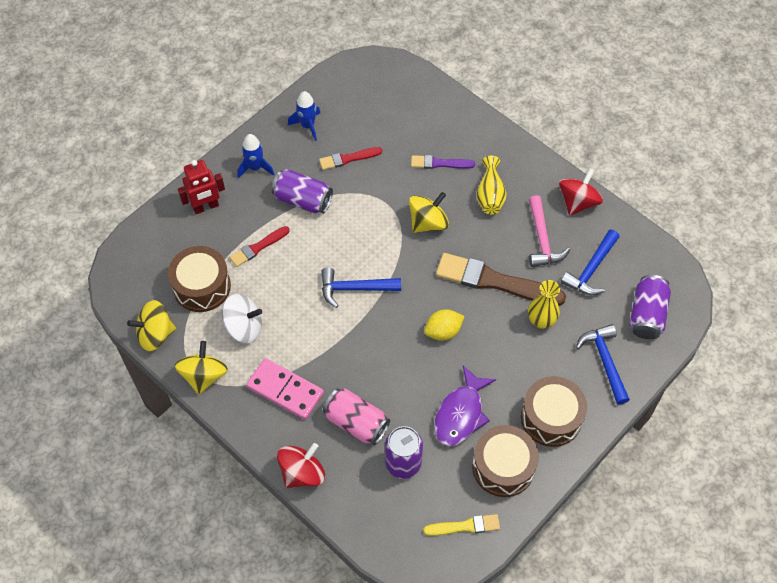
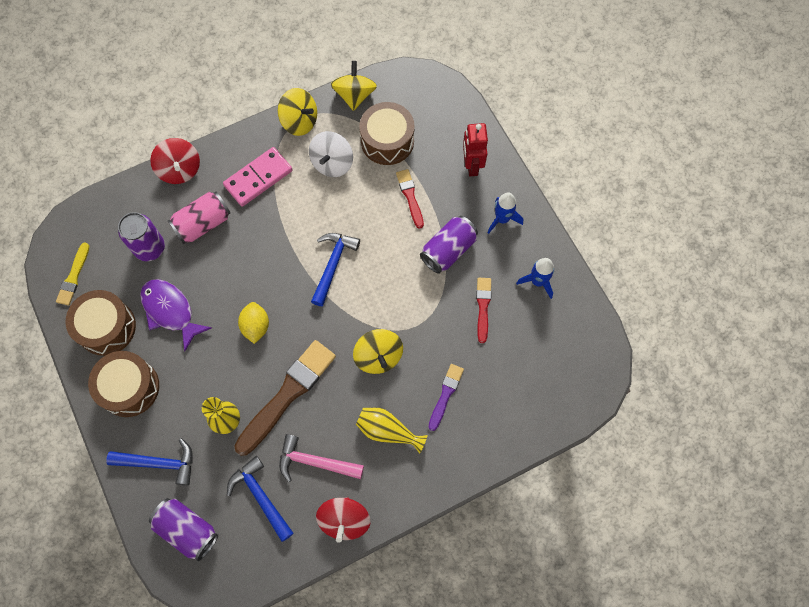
camera: 110 degrees right, 10 degrees up
red spinning top [559,168,603,216] -> red spinning top turned 45 degrees clockwise [316,497,371,543]

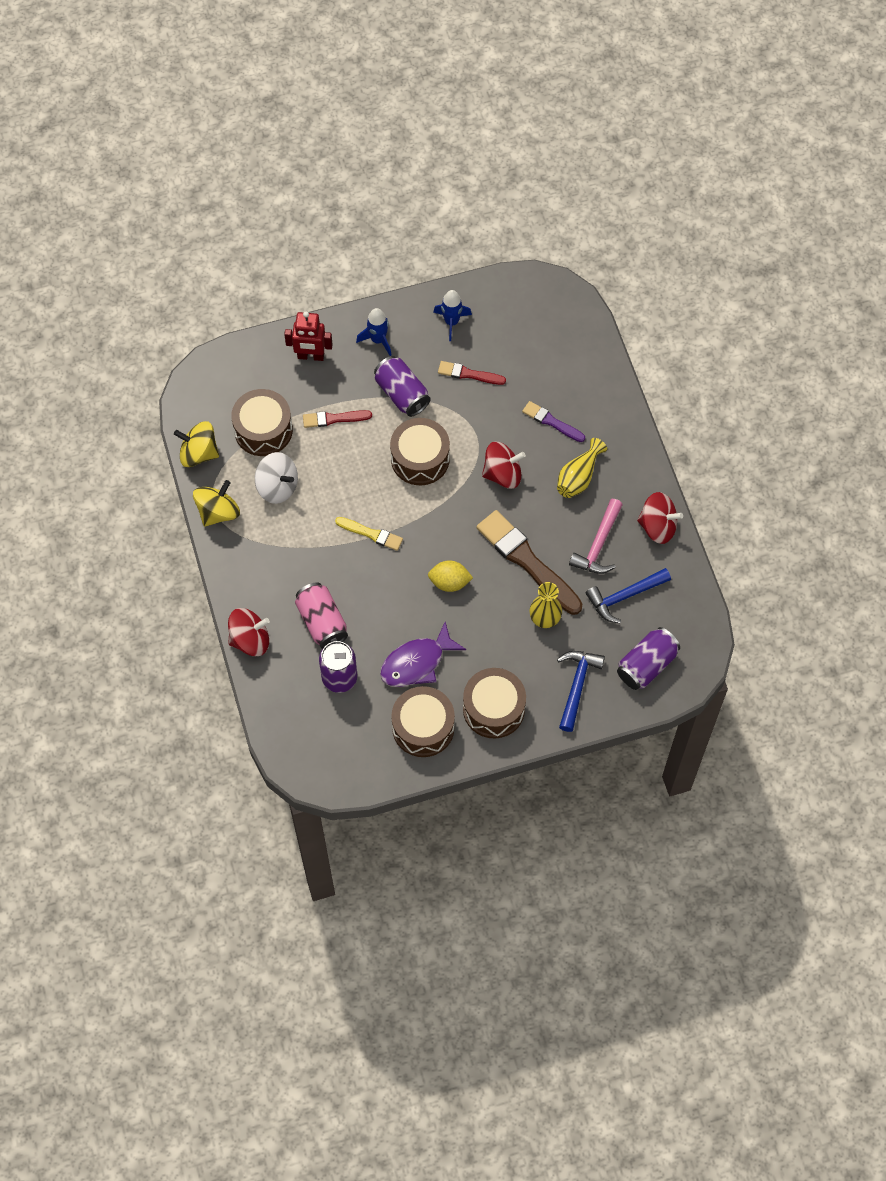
camera: 80 degrees left, 5 degrees down
yellow brush [56,242,89,306] -> yellow brush moved to [335,517,403,551]
pink domino [223,147,292,207] -> none
blue hammer [311,233,360,306] -> none
yellow spinning top [353,329,403,374] -> red spinning top [482,442,526,489]
none -> brown drum [390,418,450,485]

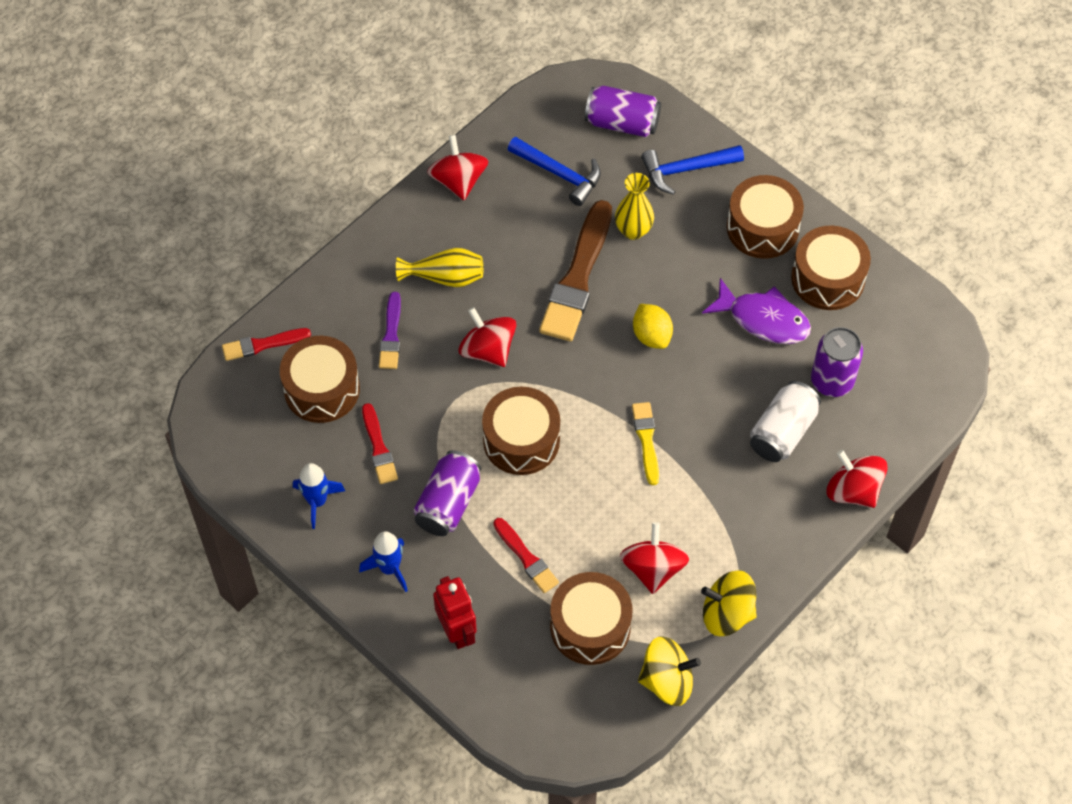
camera: 120 degrees left, 5 degrees down
yellow spinning top [174,421,219,467] -> yellow spinning top turned 75 degrees counterclockwise [638,636,701,706]
white spinning top [255,452,298,504] -> red spinning top [620,522,689,594]
pink can [295,582,348,649] -> white can [750,381,821,462]
pink hammer [569,499,623,574] -> none
none -> red brush [222,328,311,361]
none -> brown drum [280,336,360,423]

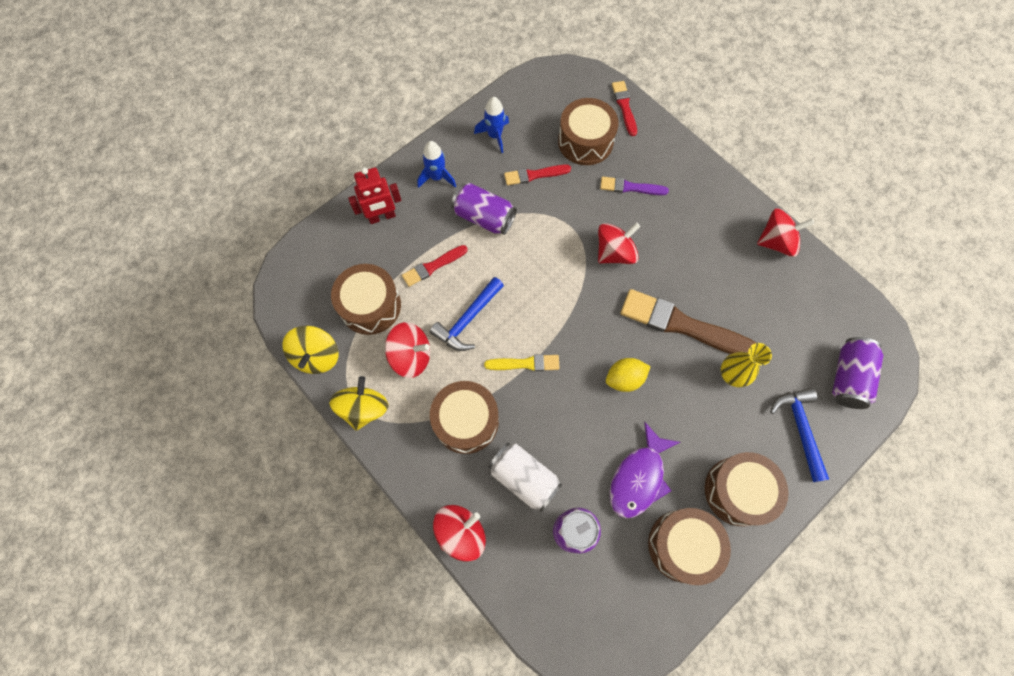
camera: 95 degrees right, 10 degrees up
yellow vase [396,248,484,287] -> none
brown drum [482,387,560,475] -> brown drum moved to [430,381,499,454]
blue hammer [508,137,601,206] -> blue hammer moved to [430,277,504,351]

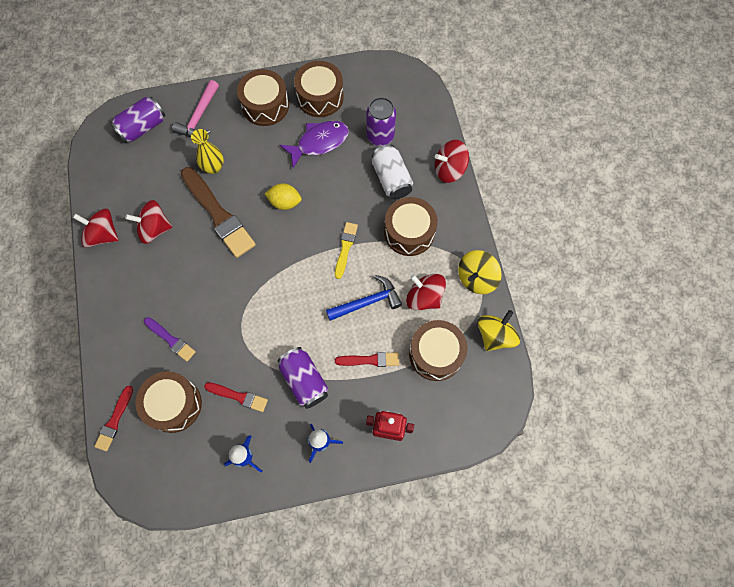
camera: 150 degrees left, 0 degrees up
yellow brush [484,354,560,371] -> yellow brush turned 75 degrees clockwise [335,222,358,279]
red spinning top [598,222,640,264] -> red spinning top moved to [125,200,172,244]
blue hammer [770,388,829,482] -> pink hammer [172,80,219,137]

